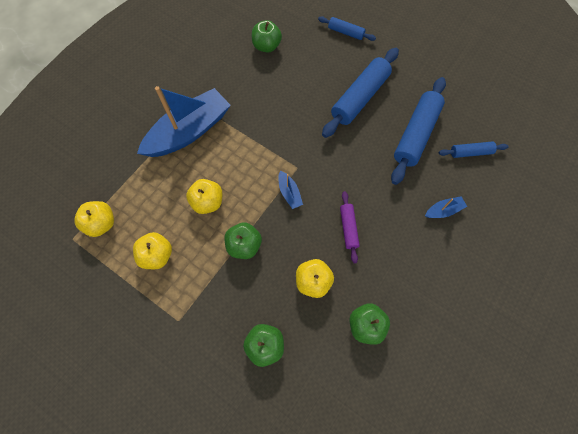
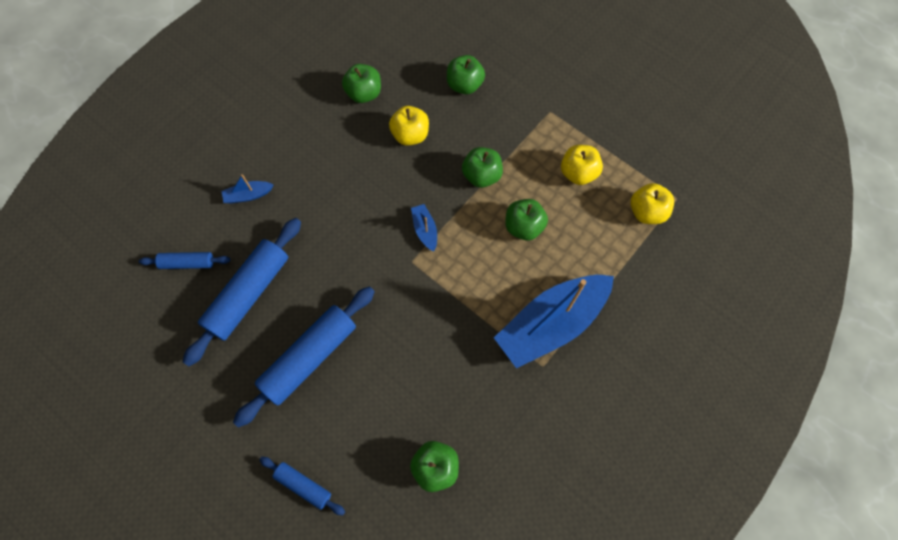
camera: 175 degrees left, 0 degrees up
yellow apple [186,179,222,214] -> green apple [505,199,548,240]
purple rolling pin [340,191,360,263] -> none

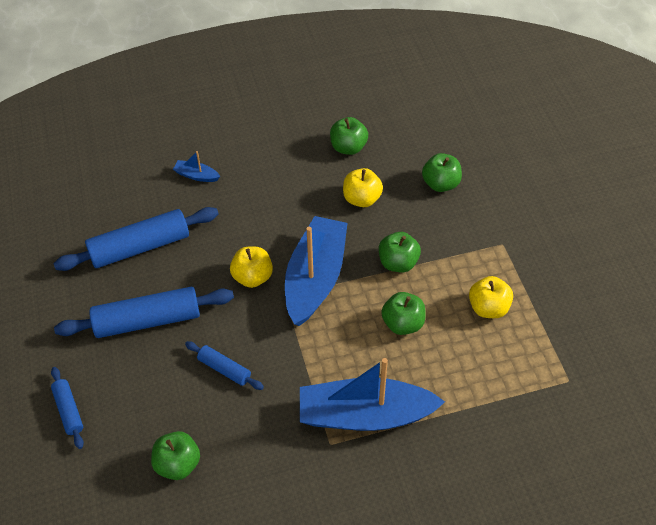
camera: 35 degrees right, 15 degrees down
blue rolling pin [139,252,230,269] -> blue rolling pin moved to [185,341,264,390]
blue boat [411,204,437,251] -> blue boat [285,216,348,326], size x2.45
yellow apple [631,183,674,224] -> yellow apple moved to [230,247,273,288]

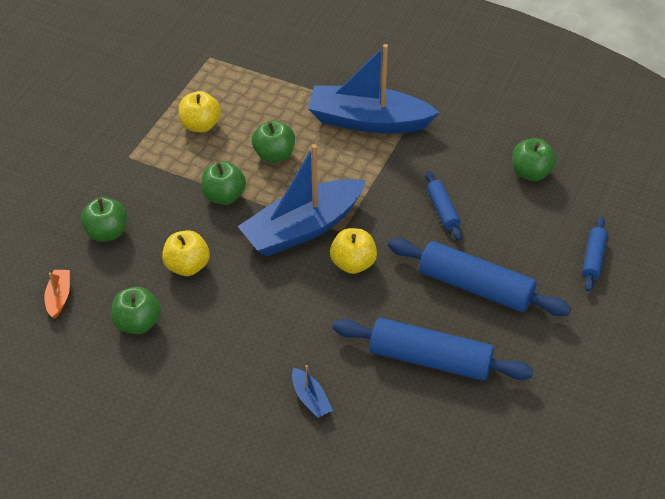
camera: 140 degrees left, 5 degrees down
blue boat [300,358,445,431] -> blue boat turned 150 degrees clockwise [308,44,440,133]
none -> orange boat [44,270,70,319]

